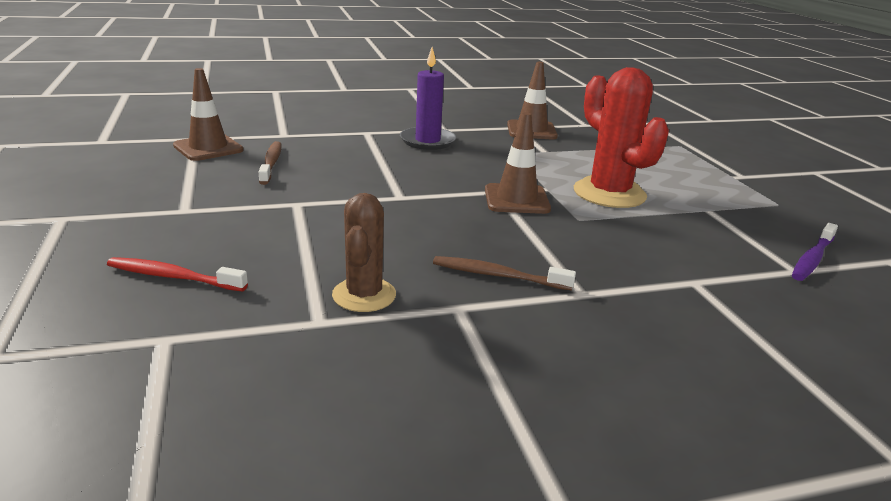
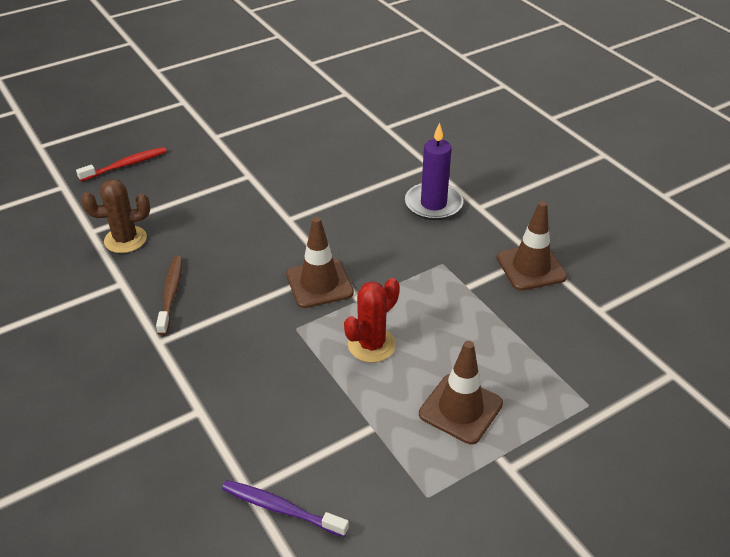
camera: 75 degrees right, 15 degrees up
red toothbrush [107,257,248,291] -> red toothbrush turned 60 degrees clockwise [76,147,167,181]
brown traffic cone [173,68,244,161] -> brown traffic cone moved to [419,341,503,444]
brown toothbrush [259,141,282,185] -> none
red cactus [574,67,669,208] -> red cactus [344,278,400,363], size x0.63

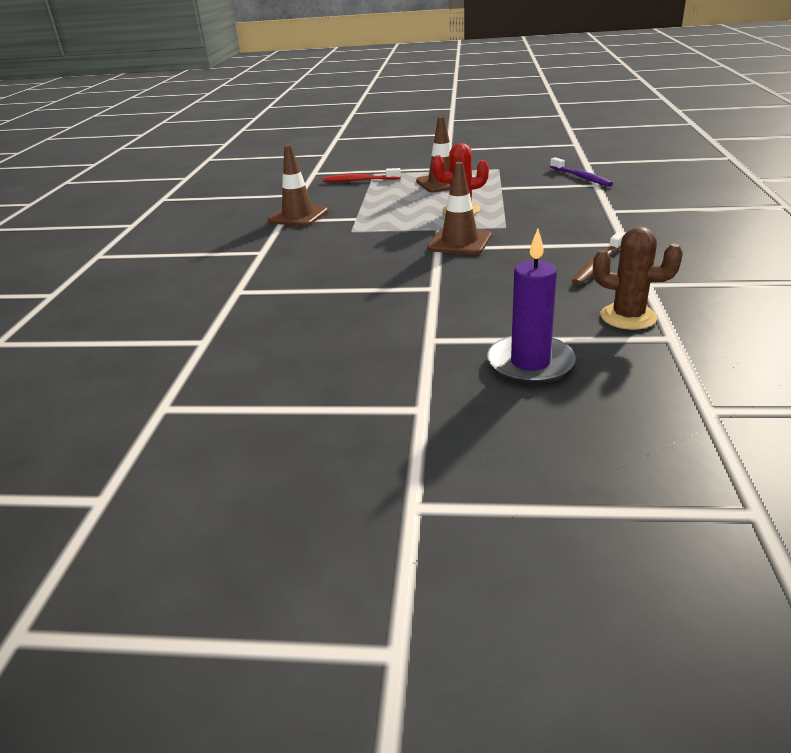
camera: 140 degrees left, 10 degrees down
red toothbrush [76,147,167,181] -> red toothbrush moved to [323,168,401,182]
purple candle [405,122,463,220] -> purple candle moved to [487,229,576,384]

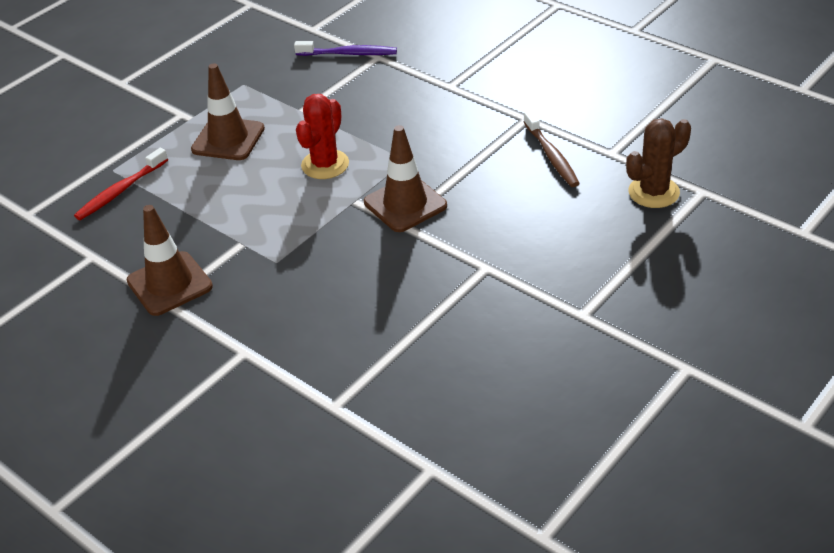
camera: 55 degrees left, 10 degrees up
purple candle [487,229,576,384] -> none

